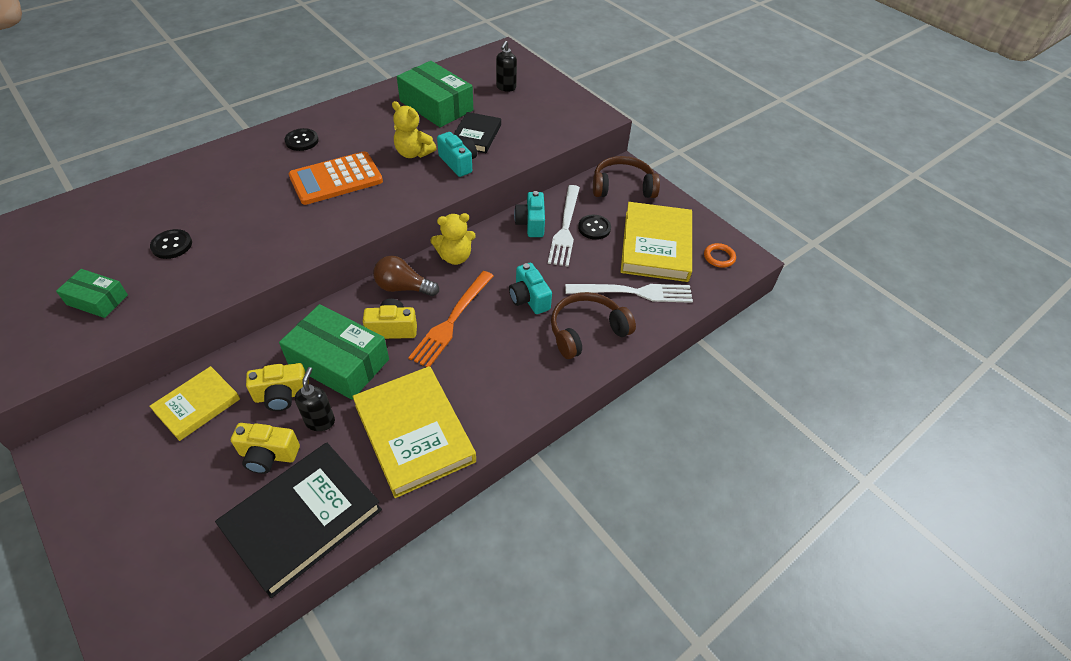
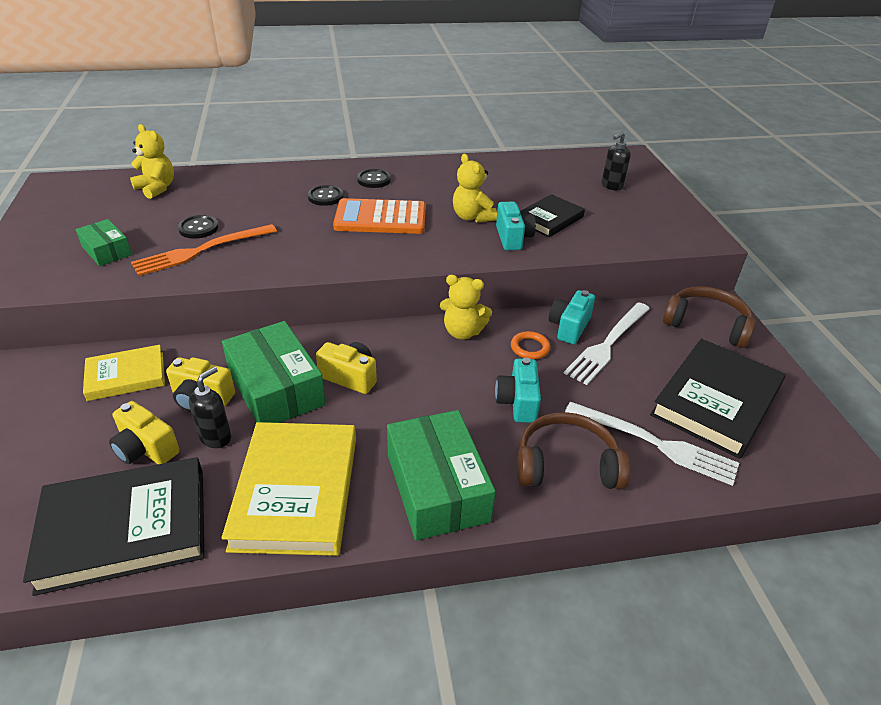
camera: 30 degrees right, 10 degrees down
brown light bulb [373,256,439,296] -> none
green box [397,61,473,127] -> green box moved to [387,410,496,541]
orange fork [408,271,493,367] -> orange fork moved to [131,224,277,276]
black button [578,215,611,240] -> black button moved to [308,185,343,206]
yellow book [621,202,692,282] -> black book [650,339,786,459]
orange ring [704,243,736,268] -> orange ring moved to [511,331,550,360]
none -> yellow teddy bear [130,124,174,199]

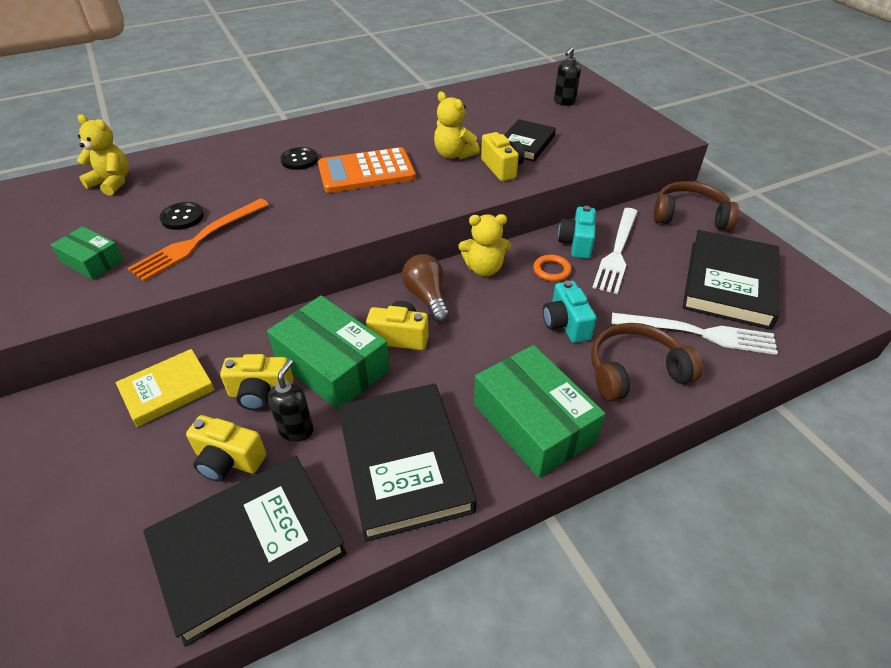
camera: 15 degrees left, 5 degrees up
yellow book [221,422,356,556] -> black book [338,383,477,542]
black button [357,169,391,188] -> none
turquoise camera [496,202,536,250] -> yellow camera [481,132,525,181]
none -> brown light bulb [402,254,450,323]

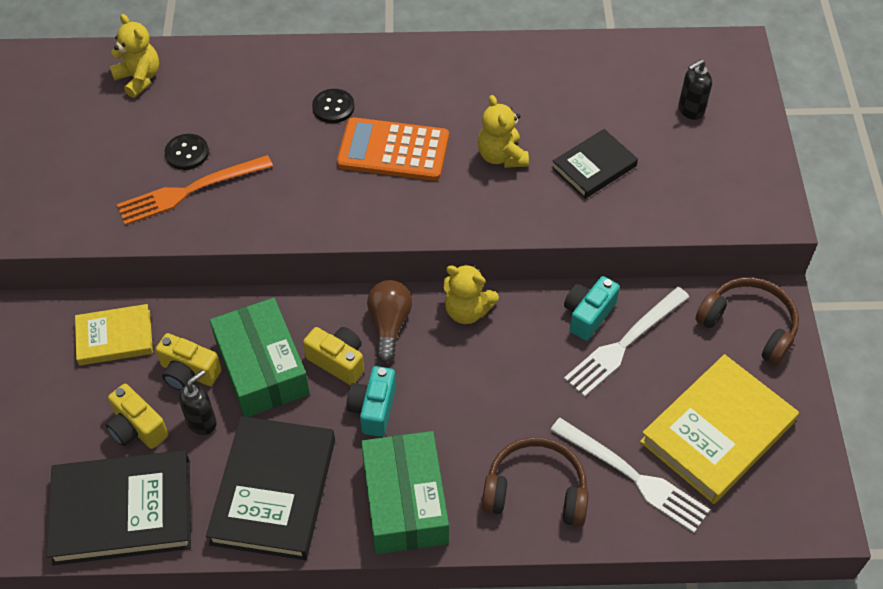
camera: 25 degrees right, 10 degrees up
green box [51,226,123,280] -> none
yellow camera [481,132,525,181] -> none
orange ring [533,255,572,282] -> none
turquoise camera [543,280,597,343] -> turquoise camera moved to [347,366,396,437]
black book [683,230,779,330] -> yellow book [640,354,799,504]

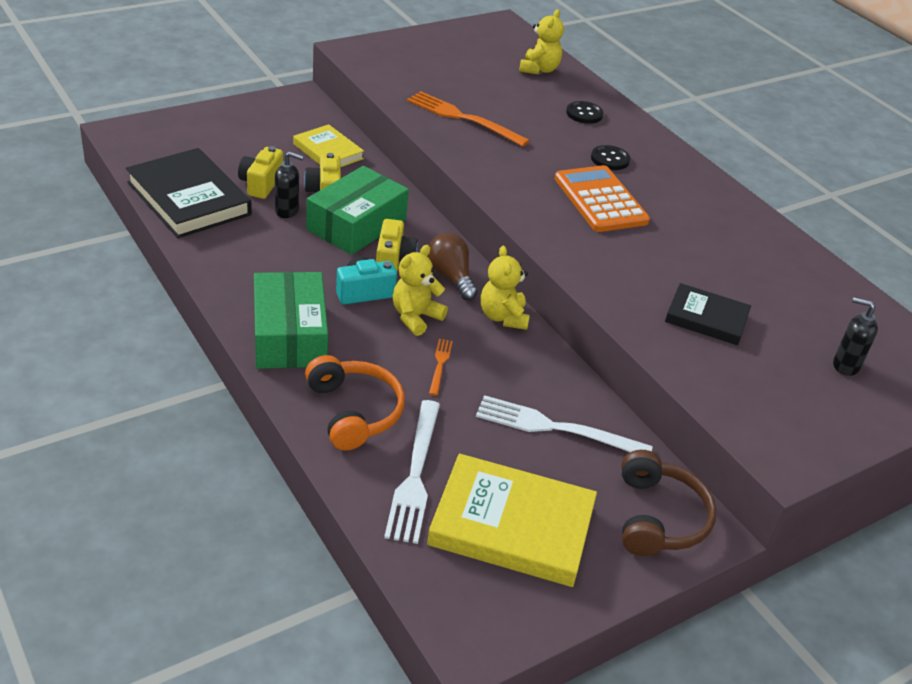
camera: 55 degrees right, 15 degrees down
black button [165,134,209,170] -> black button moved to [566,101,604,124]
black book [206,416,335,560] -> none
green box [361,431,449,554] -> green box turned 60 degrees counterclockwise [254,272,328,369]
brown light bulb [367,280,412,362] -> brown light bulb turned 90 degrees counterclockwise [427,233,478,301]
yellow teddy bear [478,95,529,168] -> yellow teddy bear moved to [393,245,448,336]
brown headphones [482,437,589,527] -> orange headphones [305,355,405,451]
turquoise camera [564,276,620,341] -> none
none -> orange fork [429,339,453,396]

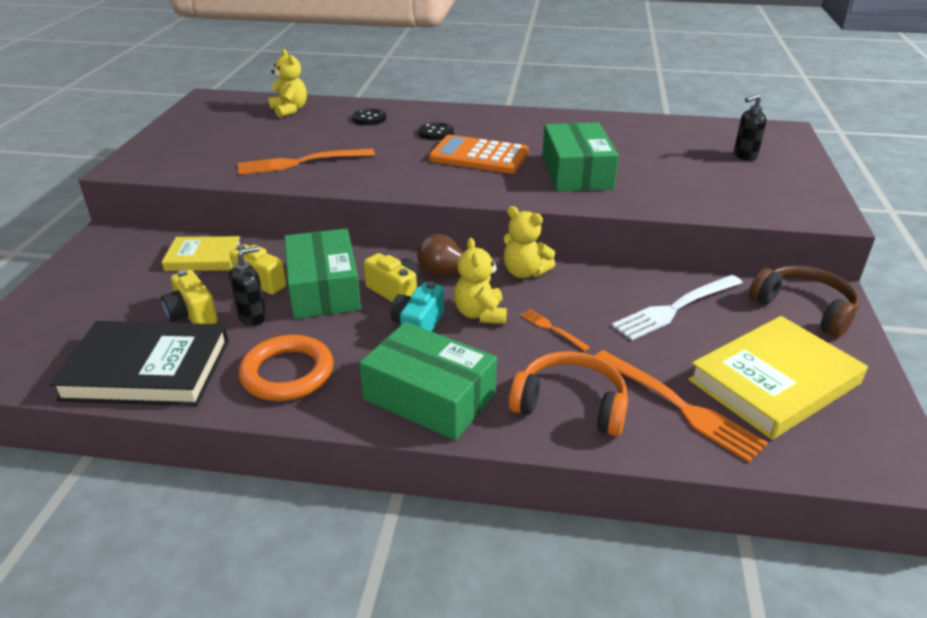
camera: 45 degrees left, 5 degrees down
white fork [384,400,440,544] -> orange fork [595,350,768,462]
black book [665,283,751,345] -> none
none -> orange ring [238,335,334,401]
none -> green box [542,122,619,192]

